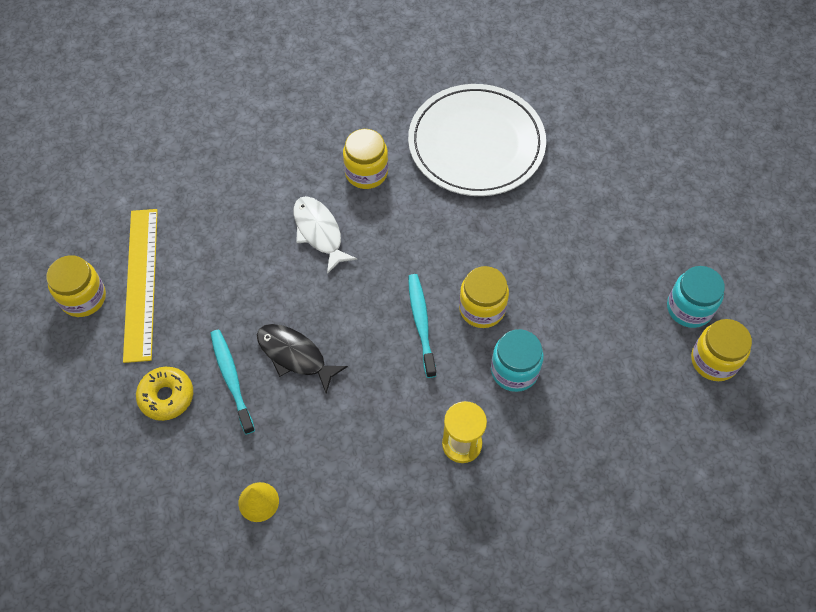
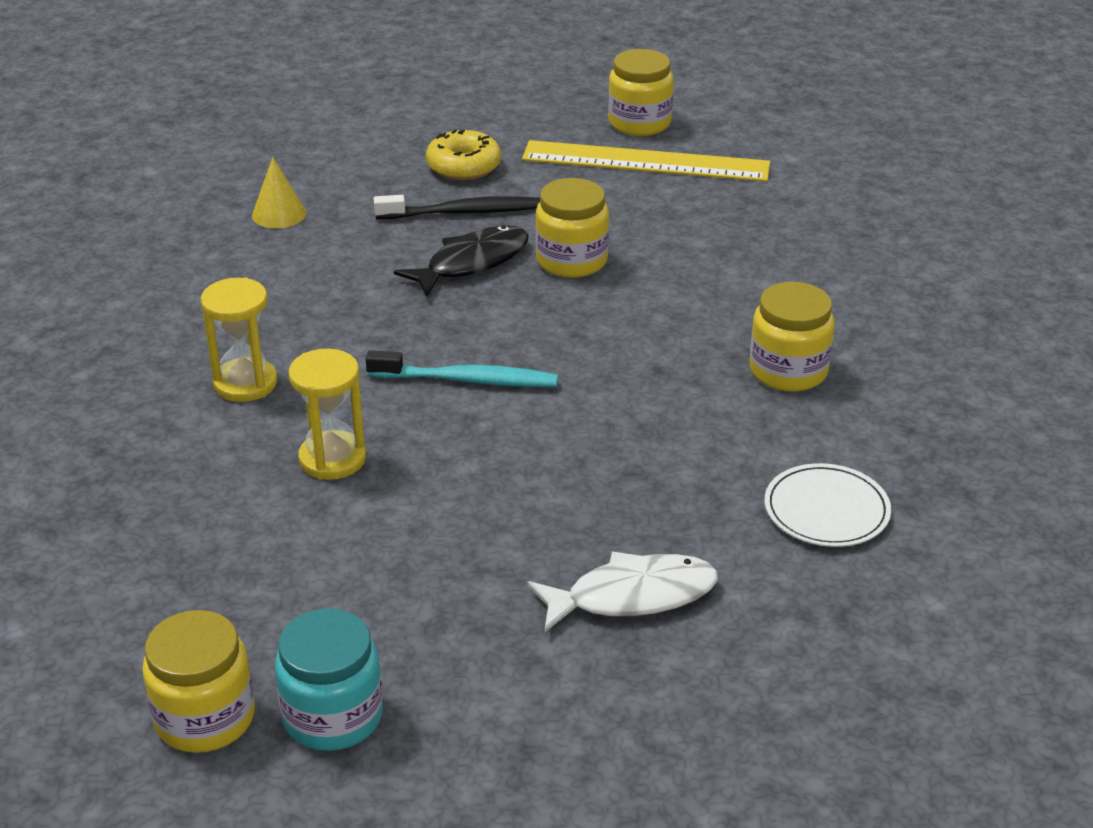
camera: 105 degrees right, 25 degrees down
turquoise toothbrush [210,330,255,434] -> black toothbrush [373,195,540,219]
white fish [294,196,357,274] -> white fish moved to [527,552,718,632]
white plate [408,84,546,196] -> white plate [764,463,891,547], size x0.45
yellow jar [459,266,509,328] -> yellow jar moved to [535,178,609,278]
turquoise jar [491,329,544,392] -> yellow hourglass [289,349,366,480]

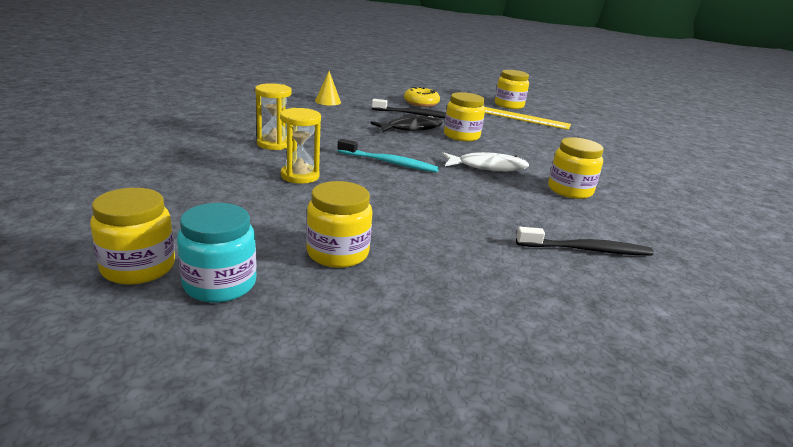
camera: 10 degrees right, 10 degrees down
white fish [527,552,718,632] -> white fish moved to [442,152,529,171]
white plate [764,463,891,547] -> black toothbrush [516,227,654,256]
none -> yellow jar [306,181,373,268]

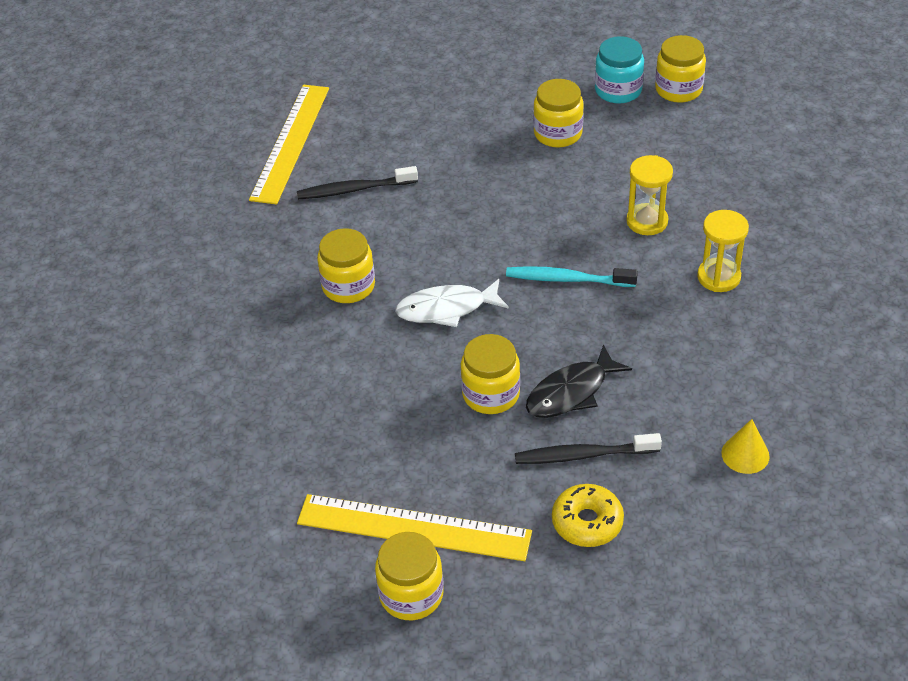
camera: 175 degrees right, 20 degrees up
none -> yellow ruler [249,85,329,205]

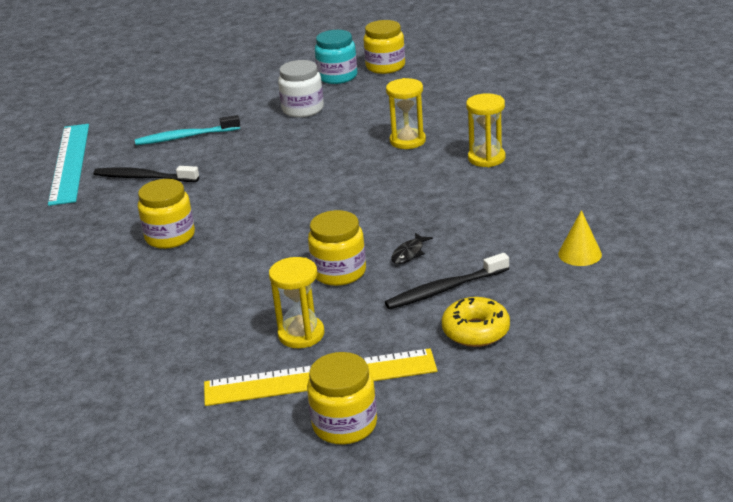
camera: 20 degrees left, 15 degrees down
yellow ruler [249,85,329,205] -> turquoise ruler [48,124,89,206]
black toothbrush [297,166,418,199] -> black toothbrush turned 45 degrees clockwise [94,166,199,182]
white fish [395,279,509,327] -> none
turquoise toothbrush [506,266,638,287] -> turquoise toothbrush moved to [135,115,240,145]
black fish [526,344,632,418] -> black fish [391,233,433,264], size x0.53
yellow jar [533,79,584,147] -> white jar [278,60,324,117]
none -> yellow hourglass [269,257,325,348]

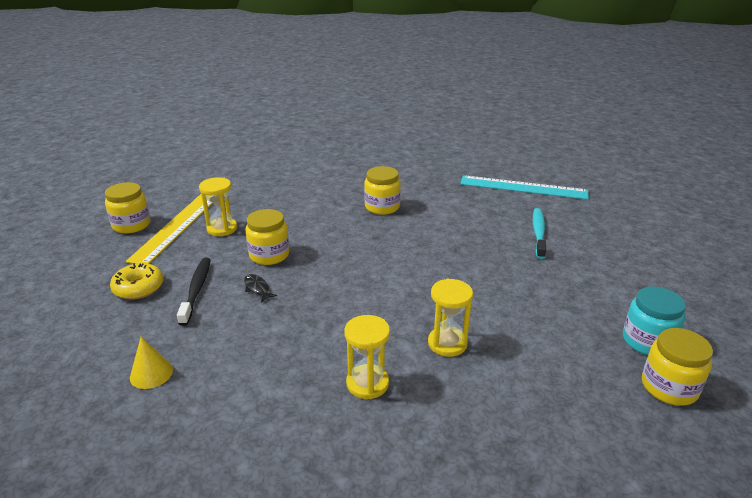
camera: 110 degrees right, 0 degrees up
black toothbrush [94,166,199,182] -> none
white jar [278,60,324,117] -> none

